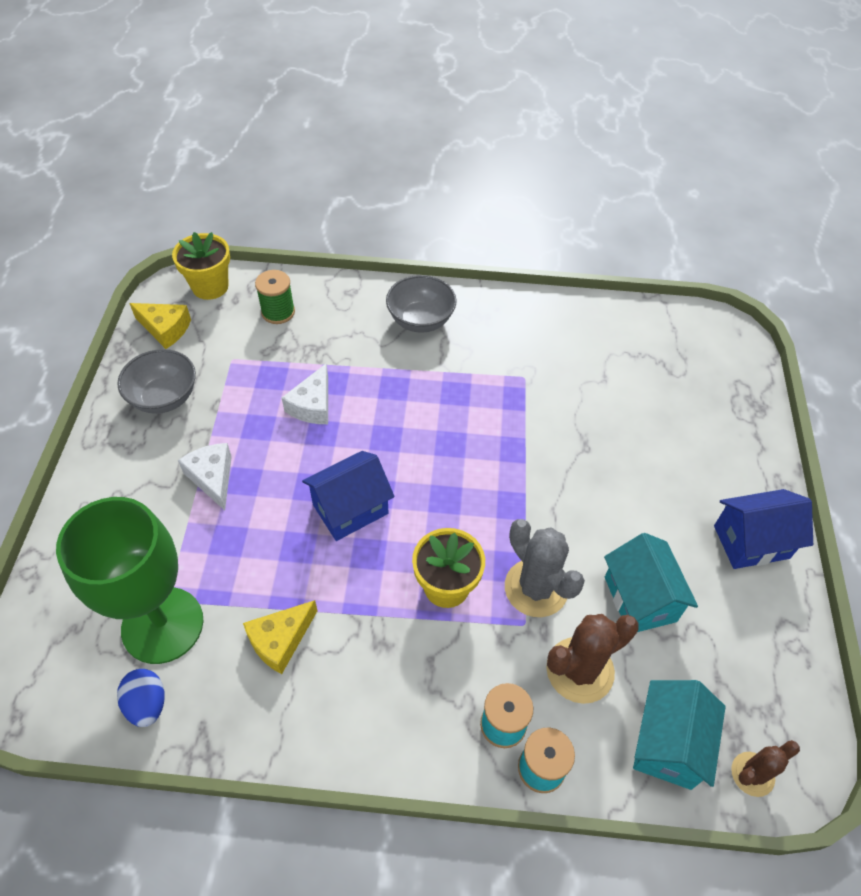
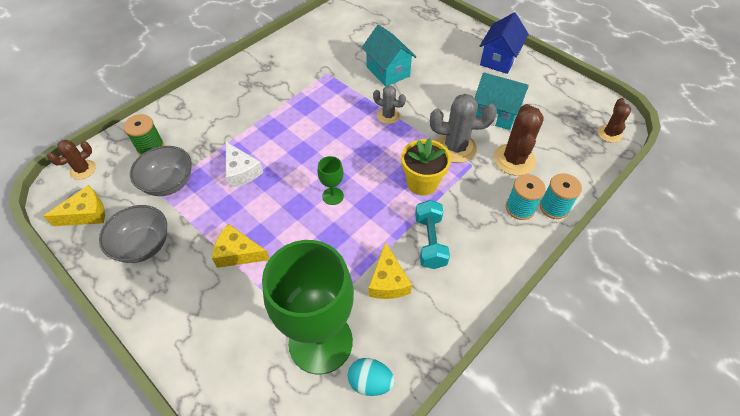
camera: 50 degrees left, 0 degrees up
blue egg [117,669,164,727] -> turquoise egg [348,358,395,396]
yellow flower pot [172,232,230,300] -> brown cactus [47,140,96,180]
white cheese [178,443,232,510] -> yellow cheese [212,224,269,268]
blue house [302,451,395,541] -> green goblet [317,156,344,205]
grey bowl [386,275,456,333] -> grey bowl moved to [130,146,192,196]
turquoise house [633,680,726,790] -> turquoise house moved to [362,25,416,87]
none -> grey cactus [373,85,406,124]
none -> turquoise dumbbell [415,200,450,269]

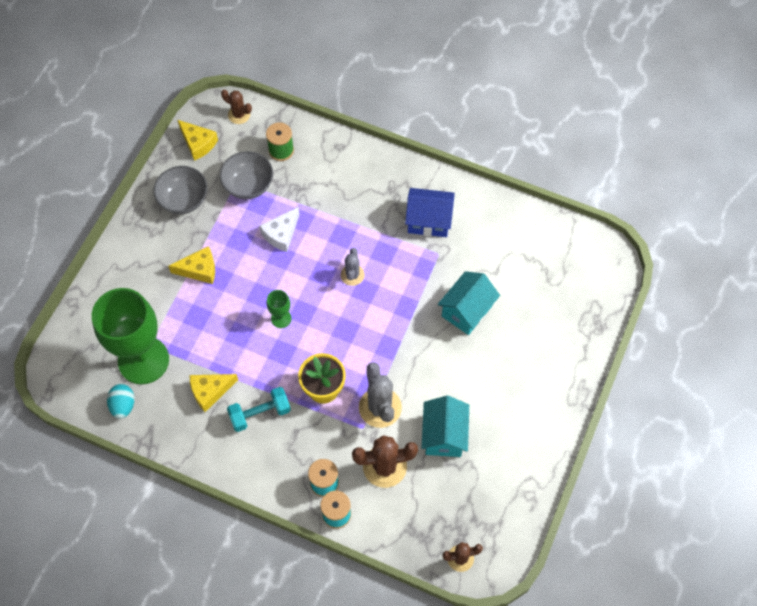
camera: 70 degrees right, 10 degrees up
yellow cheese [212,224,269,268] -> yellow cheese turned 90 degrees clockwise [168,246,215,284]
grey cactus [373,85,406,124] -> grey cactus moved to [341,248,365,286]
blue house [480,13,529,74] -> blue house moved to [405,188,455,237]

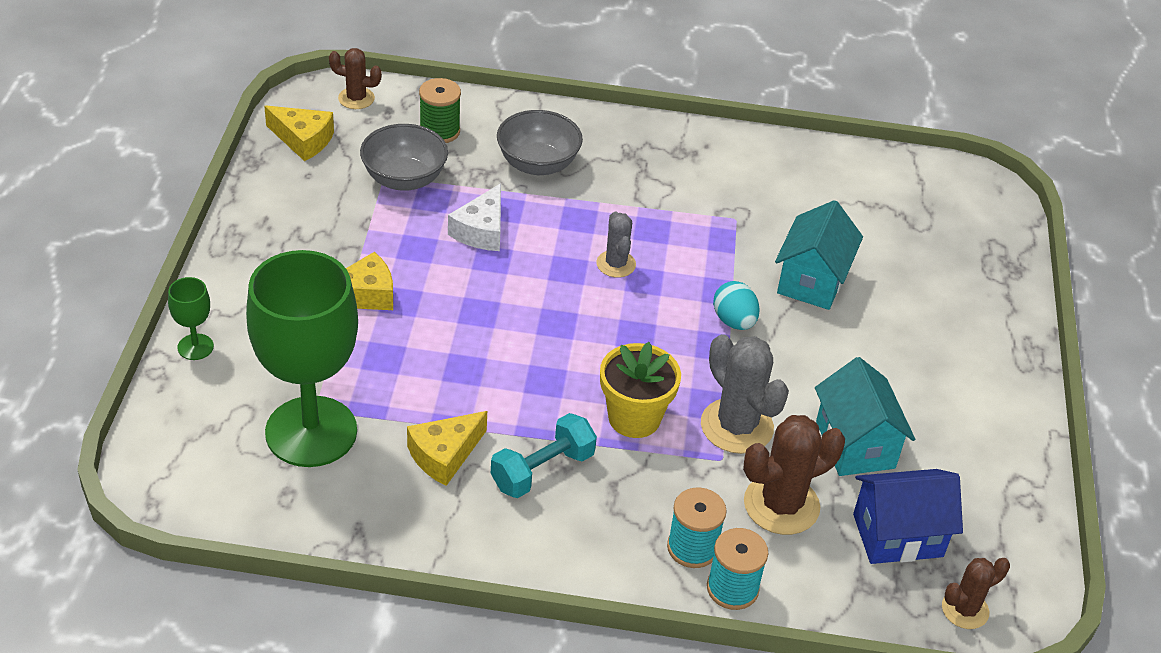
camera: 20 degrees left, 20 degrees down
turquoise egg [107,384,135,419] -> turquoise egg moved to [713,281,760,330]
grey bowl [153,166,207,214] -> grey bowl moved to [497,110,583,175]
green goblet [267,290,291,328] -> green goblet moved to [168,277,214,360]
blue house [405,188,455,237] -> blue house moved to [853,469,963,564]

